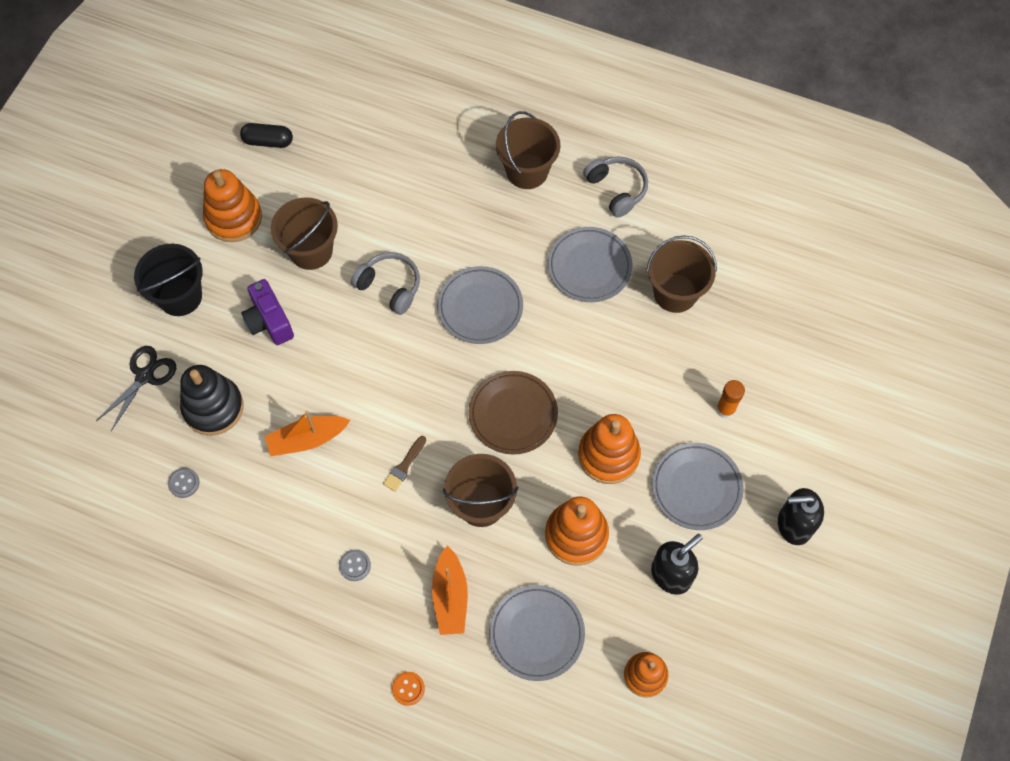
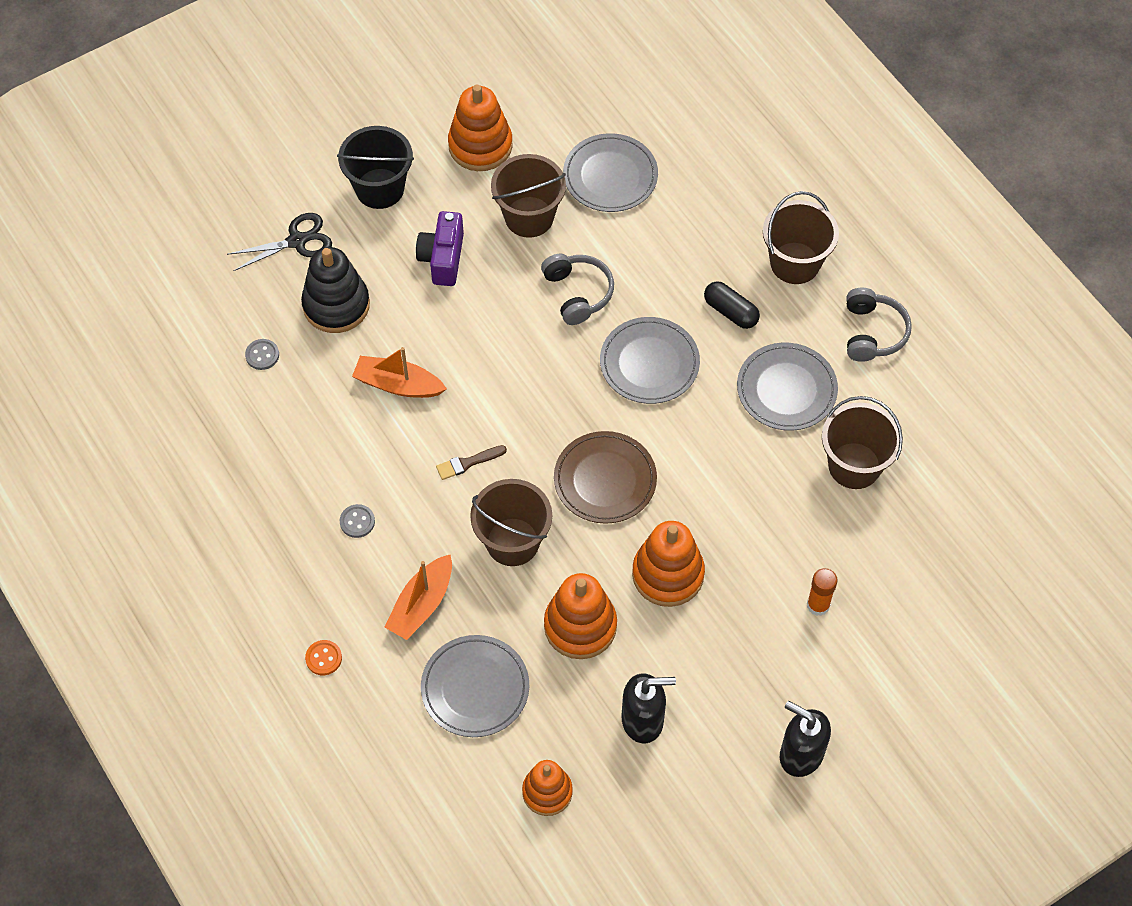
camera: 35 degrees right, 5 degrees down
black capsule [240,123,293,148] -> black capsule moved to [704,281,760,329]
grey plate [652,443,744,530] -> grey plate moved to [563,133,658,212]

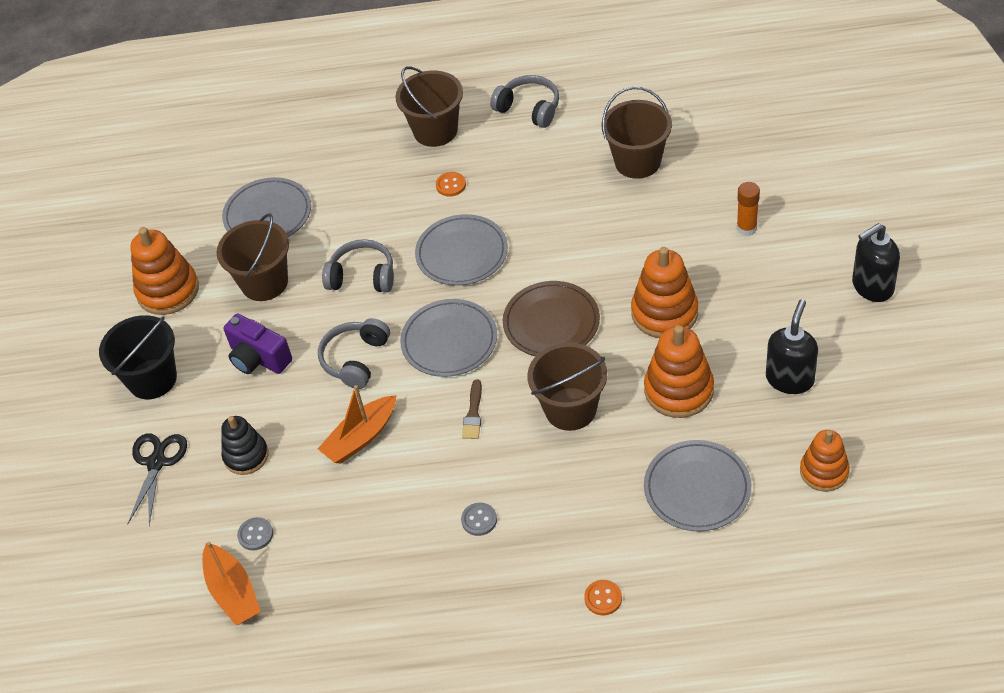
camera: 55 degrees left, 10 degrees down
black stacking toy [301,247,370,333] -> black stacking toy [221,416,269,475], size x0.66
orange boat [385,554,452,640] -> orange boat moved to [202,542,261,625]
black capsule [704,281,760,329] -> orange button [436,172,466,197]
grey plate [737,342,838,431] -> grey plate moved to [400,299,497,377]
none -> grey headphones [318,318,390,389]

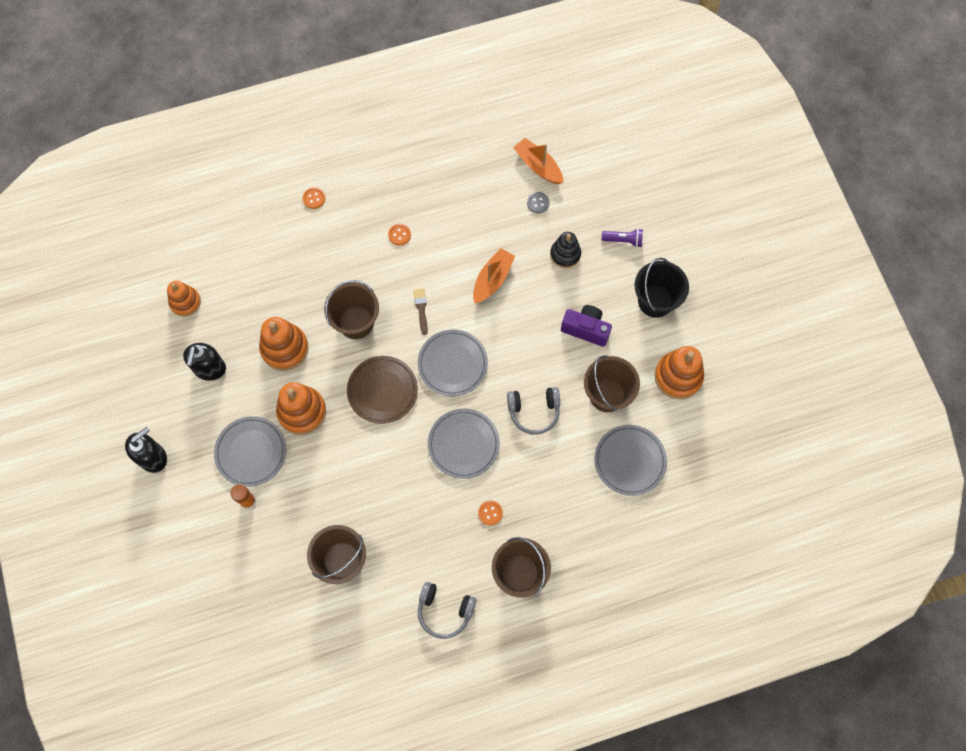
camera: 160 degrees right, 20 degrees up
black scissors [128,433,187,525] -> purple flashlight [602,229,643,247]
grey headphones [318,318,390,389] -> none
grey button [461,503,497,536] -> orange button [388,224,411,246]
grey plate [644,440,751,532] -> grey plate moved to [214,416,286,487]

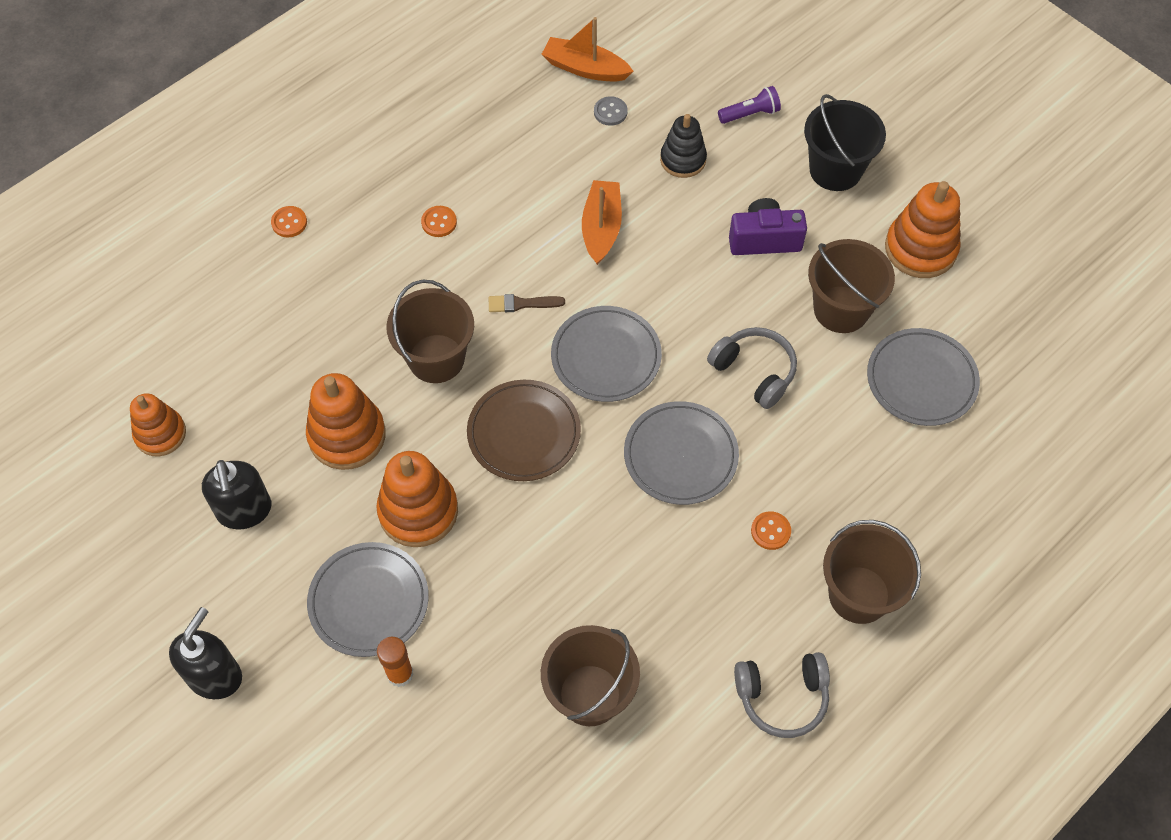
camera: 25 degrees left, 10 degrees down
brown brush [413,288,428,335] -> brown brush turned 60 degrees counterclockwise [489,294,565,312]
grey headphones [507,387,560,435] -> grey headphones turned 105 degrees counterclockwise [707,327,797,409]

